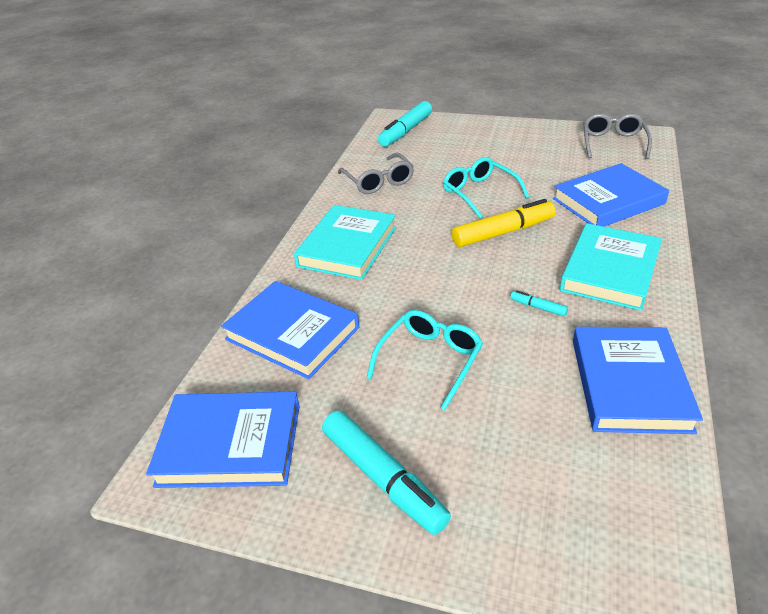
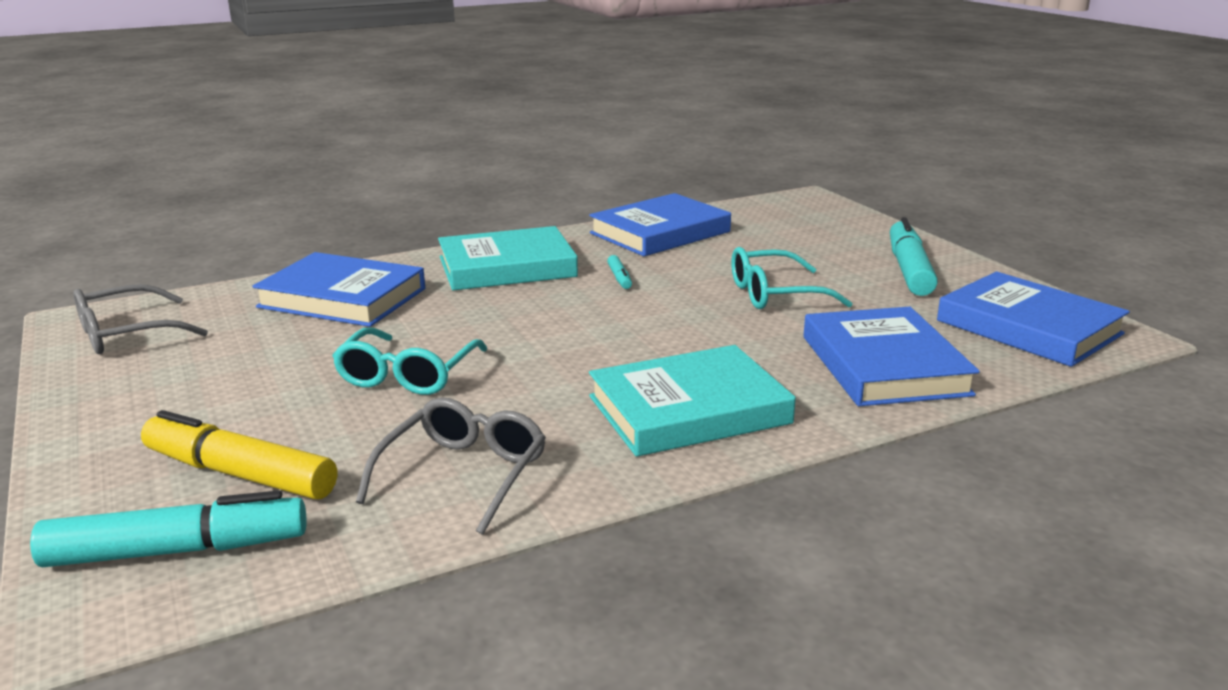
camera: 135 degrees left, 15 degrees down
yellow marker [452,199,555,247] -> yellow marker moved to [141,410,337,499]

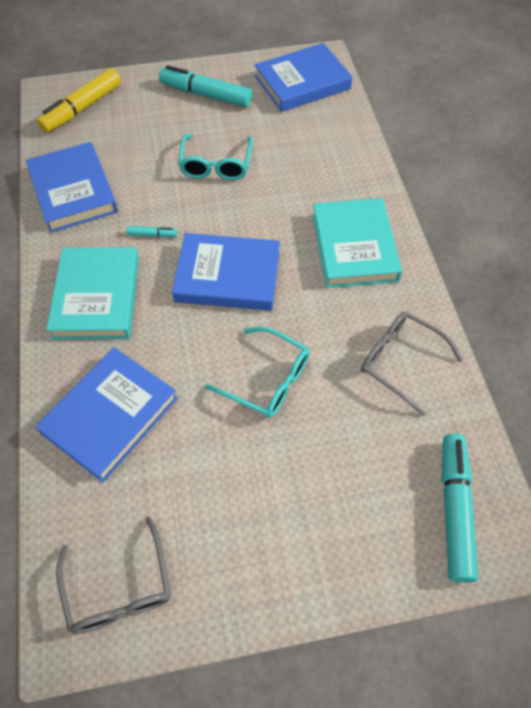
camera: 75 degrees left, 35 degrees up
yellow marker [141,410,337,499] -> yellow marker moved to [37,68,121,133]
blue book [804,307,980,406] -> blue book moved to [172,233,280,311]

